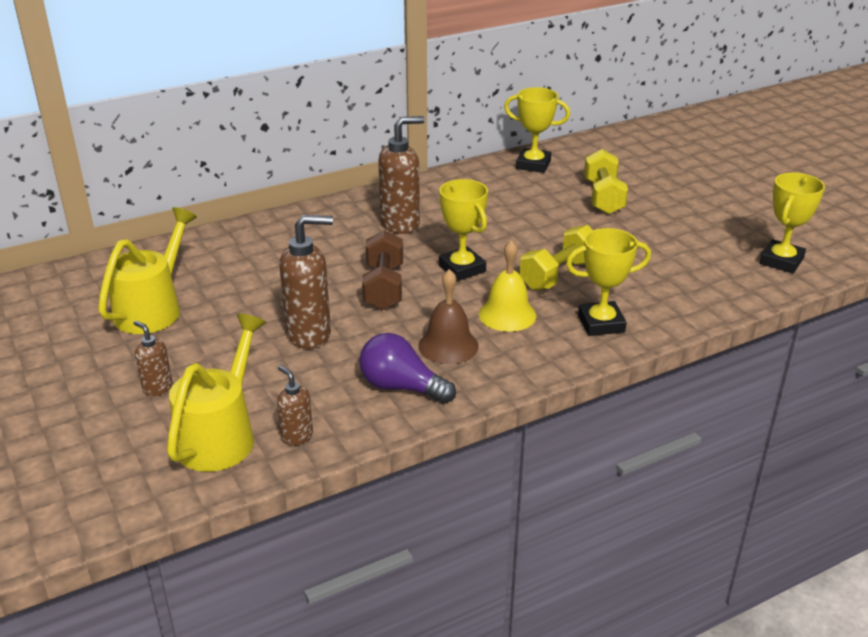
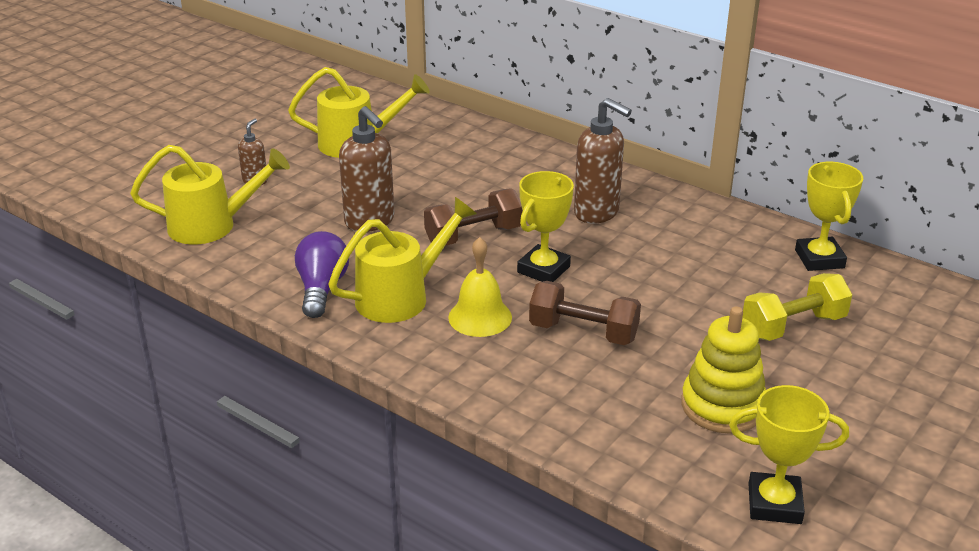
camera: 65 degrees right, 0 degrees up
brown soap dispenser [277,365,313,446] -> none
brown bell [419,269,479,364] -> yellow watering can [328,197,477,323]
yellow dumbbell [520,225,593,291] -> brown dumbbell [529,281,641,345]
yellow trophy [566,228,651,336] -> none
none -> yellow stacking toy [681,307,766,434]

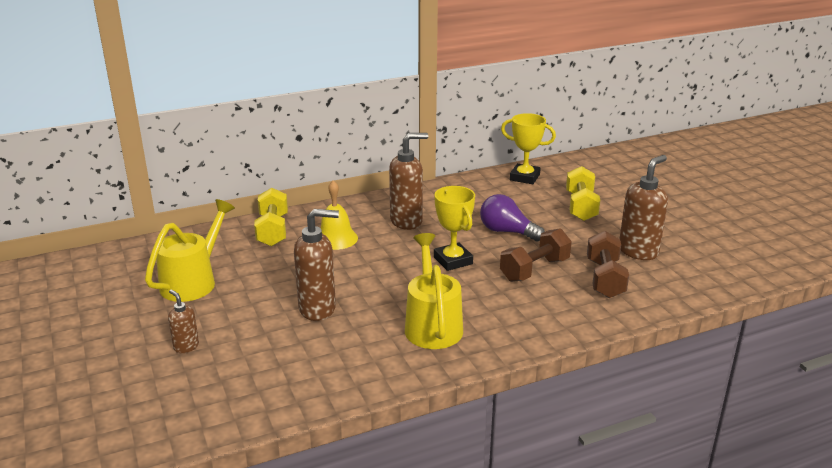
camera: 60 degrees left, 5 degrees down
yellow watering can [130,145,290,244] -> none
purple light bulb [295,231,349,318] -> purple light bulb moved to [480,194,545,241]
brown dumbbell [424,188,523,246] -> brown dumbbell moved to [587,231,629,298]
yellow bell [448,237,512,337] -> yellow bell moved to [321,180,358,250]
yellow stacking toy [681,307,766,434] -> brown soap dispenser [620,155,668,260]
yellow trophy [729,385,849,524] -> none
none -> yellow dumbbell [254,188,288,247]

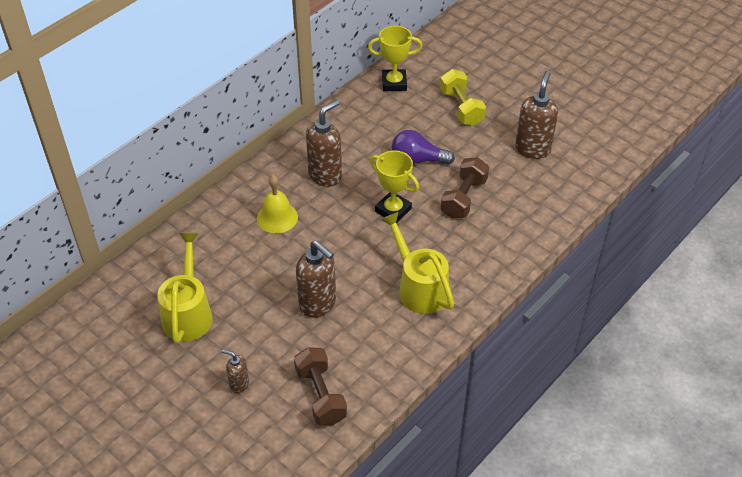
camera: 25 degrees left, 20 degrees up
yellow dumbbell [254,188,288,247] -> none
brown soap dispenser [294,209,339,321] -> brown soap dispenser turned 75 degrees clockwise [296,240,336,318]
brown dumbbell [587,231,629,298] -> brown dumbbell moved to [294,347,347,426]

